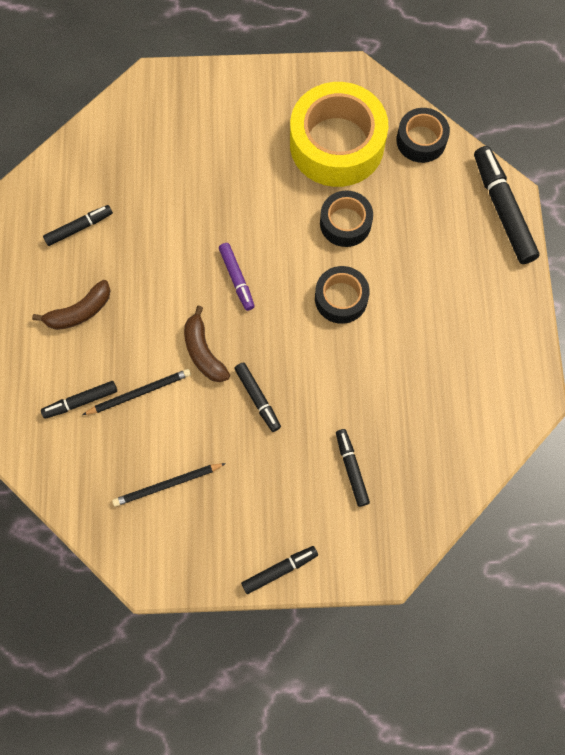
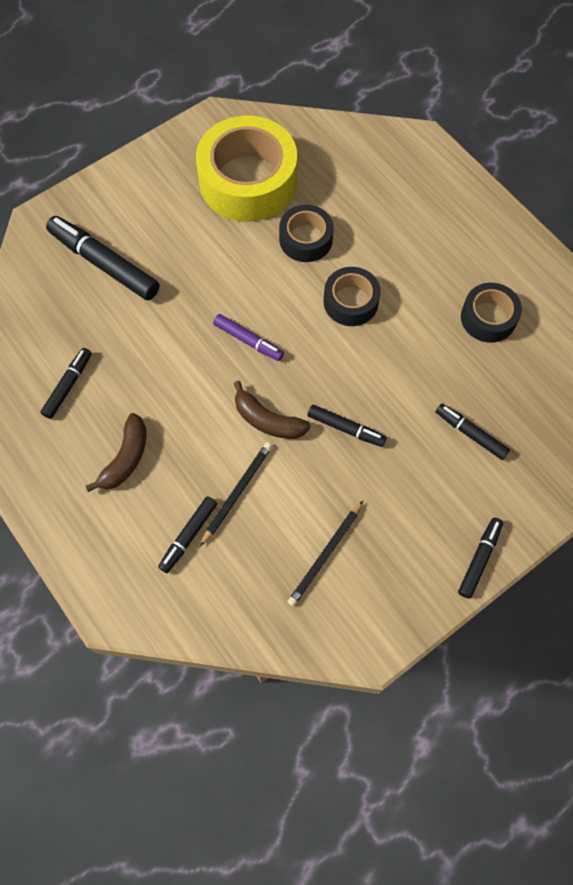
camera: 35 degrees left, 5 degrees down
black tape [396,108,450,163] -> black tape moved to [461,283,522,343]
black marker [474,146,540,264] -> black marker moved to [46,216,160,300]

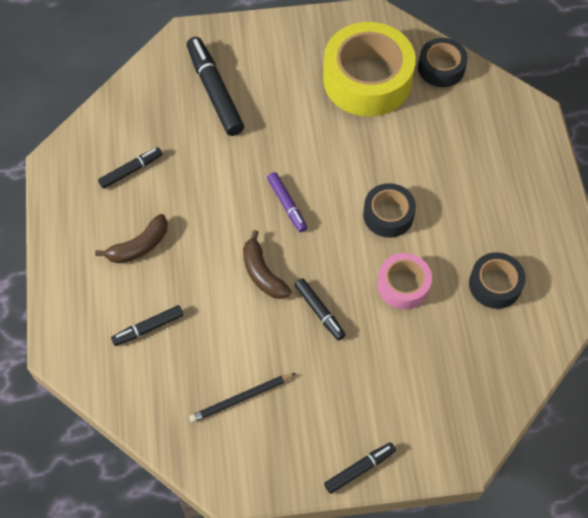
camera: 30 degrees right, 5 degrees down
black pencil [200,442,272,546] -> none
black tape [279,205,334,262] -> black tape moved to [418,38,468,87]
black marker [436,404,510,460] -> none
none -> pink tape [377,253,432,309]

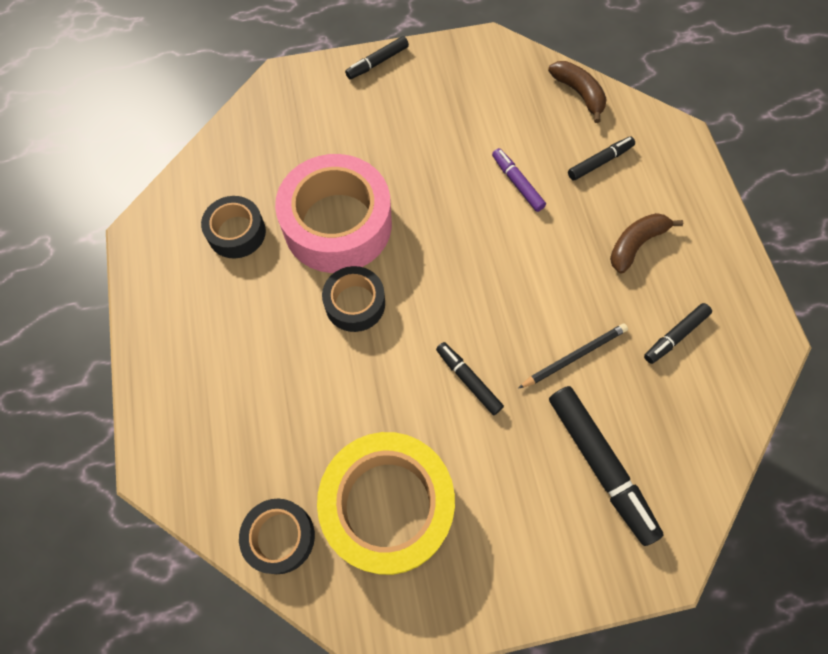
camera: 175 degrees right, 5 degrees up
black pencil [189,373,296,423] -> black pencil moved to [518,323,628,389]
brown banana [243,230,291,299] -> brown banana moved to [548,61,607,123]
purple marker [267,172,307,232] -> purple marker moved to [492,148,546,212]
black marker [295,278,345,341] -> black marker moved to [436,342,504,415]
pink tape [377,253,432,309] -> pink tape [275,154,392,273], size x1.89

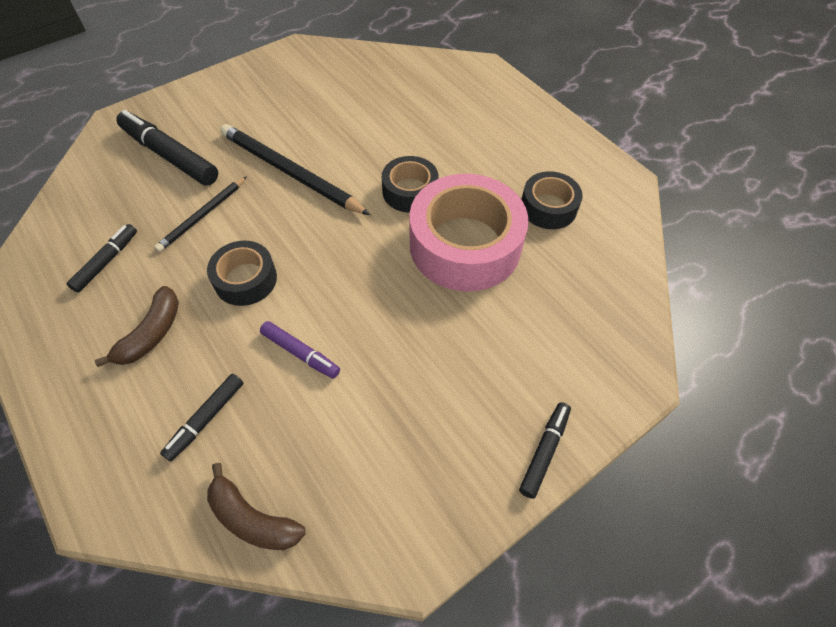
camera: 155 degrees right, 10 degrees down
black tape [239,499,315,574] -> black tape moved to [207,241,277,306]
yellow tape [317,432,455,575] -> none
black marker [436,342,504,415] -> black pencil [220,124,370,215]

